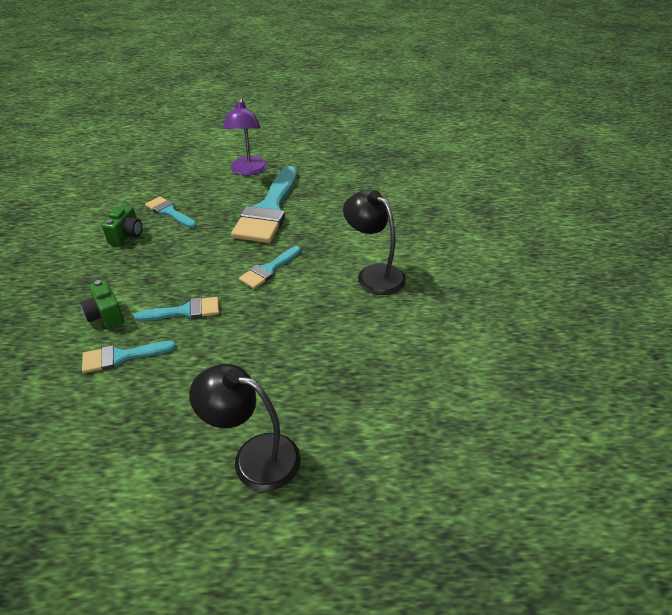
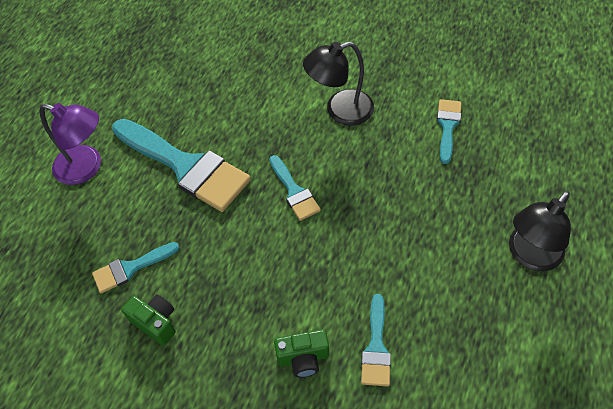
camera: 65 degrees left, 15 degrees up
turquoise brush [134,297,219,321] -> turquoise brush moved to [437,99,461,164]

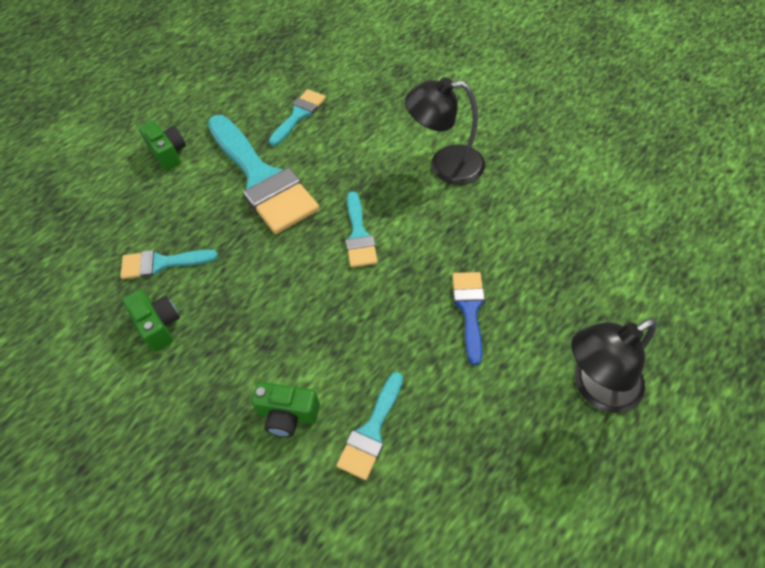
camera: 20 degrees right, 0 degrees up
purple lamp [39,103,101,185] -> green camera [139,121,186,171]
turquoise brush [437,99,461,164] -> turquoise brush moved to [269,89,326,146]
none -> blue brush [452,272,485,365]

